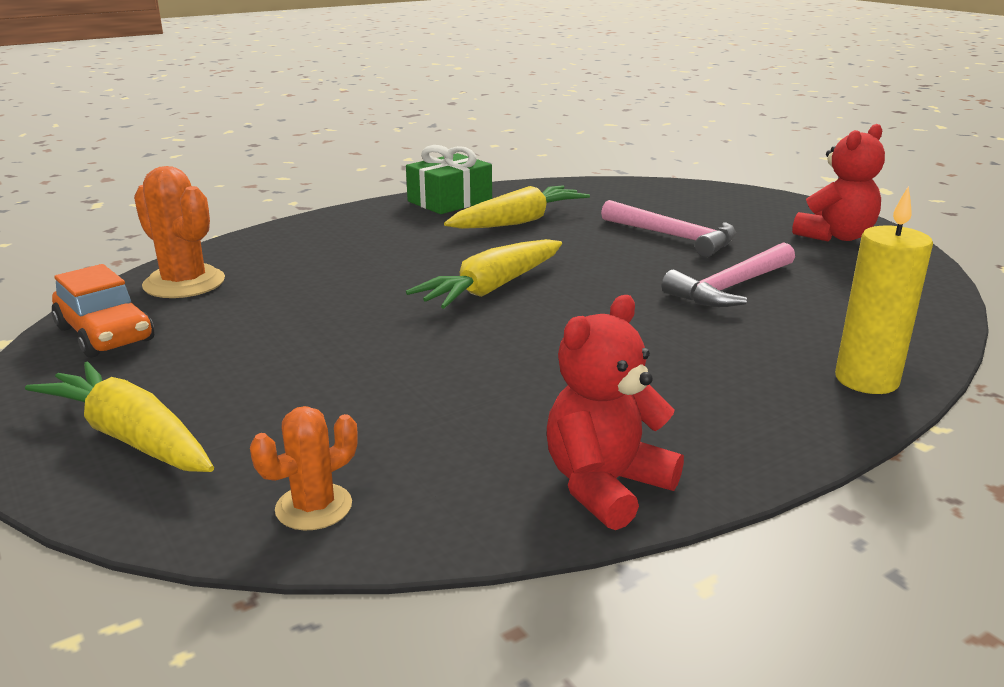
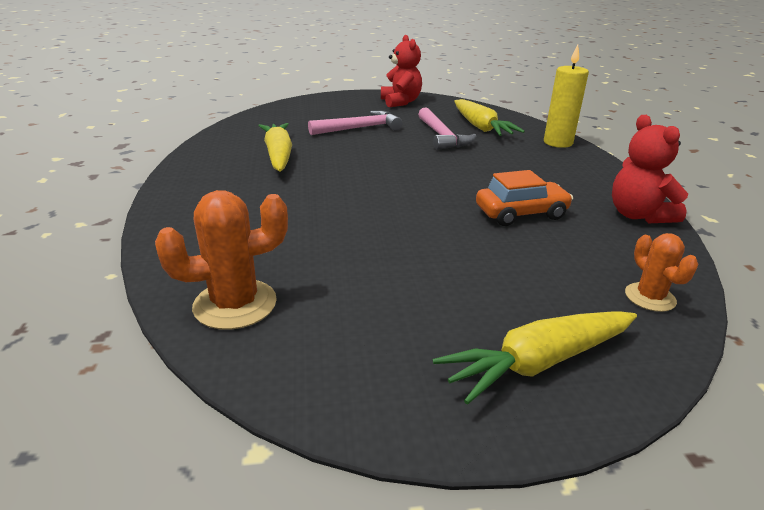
camera: 65 degrees left, 5 degrees up
orange car [51,264,154,358] -> orange car moved to [476,170,573,226]
green gift [406,145,492,214] -> none
yellow carrot [406,239,562,309] -> yellow carrot moved to [454,99,525,136]

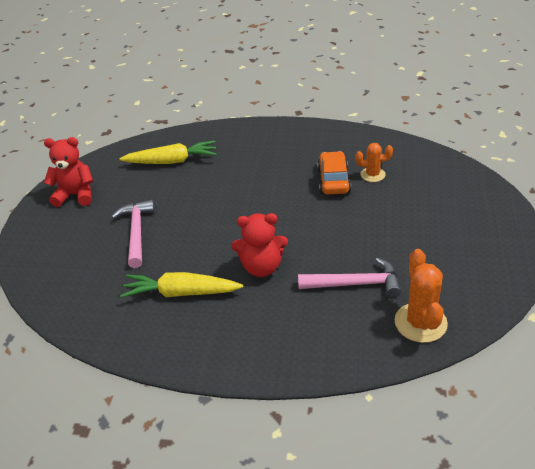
camera: 70 degrees left, 10 degrees up
pink hammer [418,107,476,150] -> pink hammer moved to [298,257,401,298]
yellow carrot [433,311,637,405] -> none
yellow candle [544,45,589,148] -> none
red teddy bear [612,115,688,223] -> red teddy bear moved to [231,213,288,277]
orange cactus [625,233,698,312] -> orange cactus moved to [355,143,393,182]

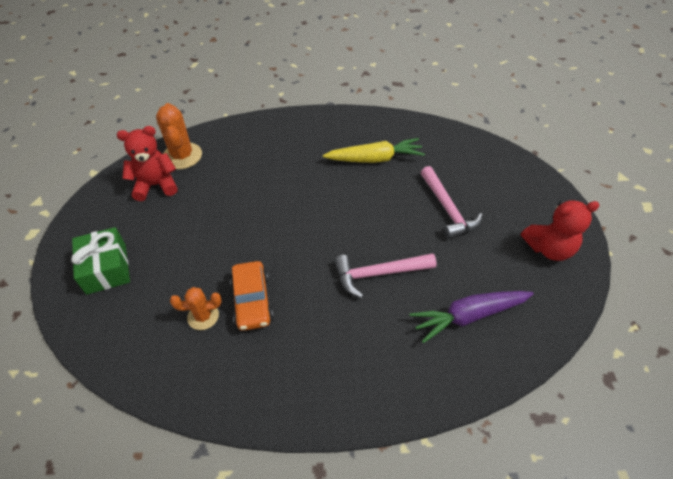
camera: 165 degrees right, 10 degrees up
yellow carrot [120,141,217,164] -> purple carrot [409,291,534,343]
red teddy bear [231,213,288,277] -> red teddy bear moved to [117,126,178,201]
pink hammer [298,257,401,298] -> pink hammer moved to [335,253,437,298]
none -> green gift [71,227,130,295]

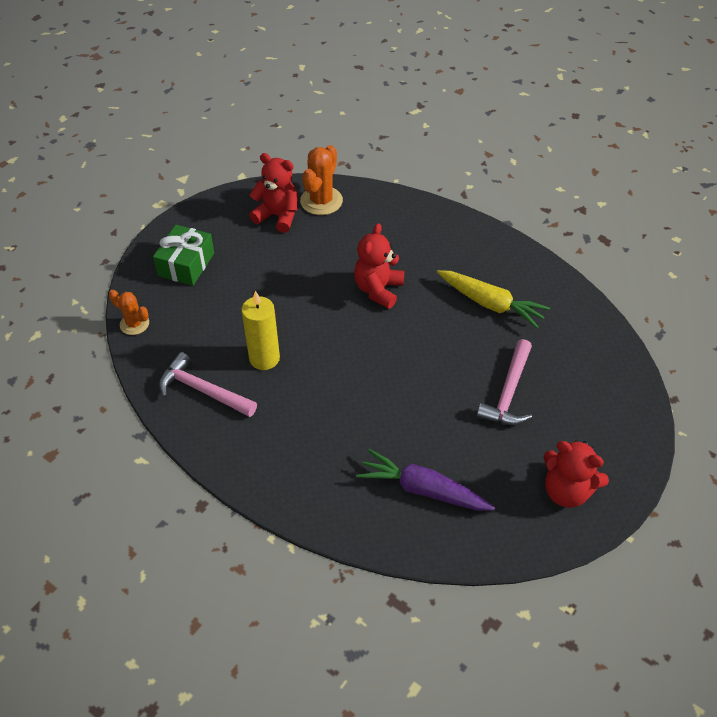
camera: 40 degrees right, 0 degrees up
orange cactus [170,287,222,330] -> orange cactus moved to [109,290,149,335]
orange car [230,261,273,331] -> yellow candle [241,291,280,370]
pink hammer [335,253,437,298] -> pink hammer moved to [159,352,257,417]
none -> red teddy bear [354,223,405,309]

